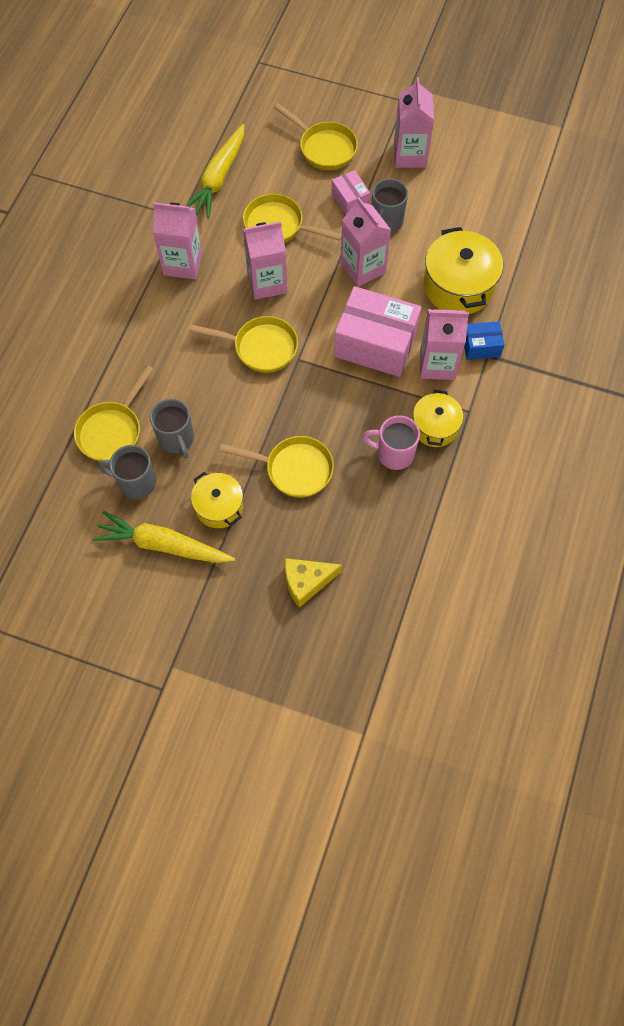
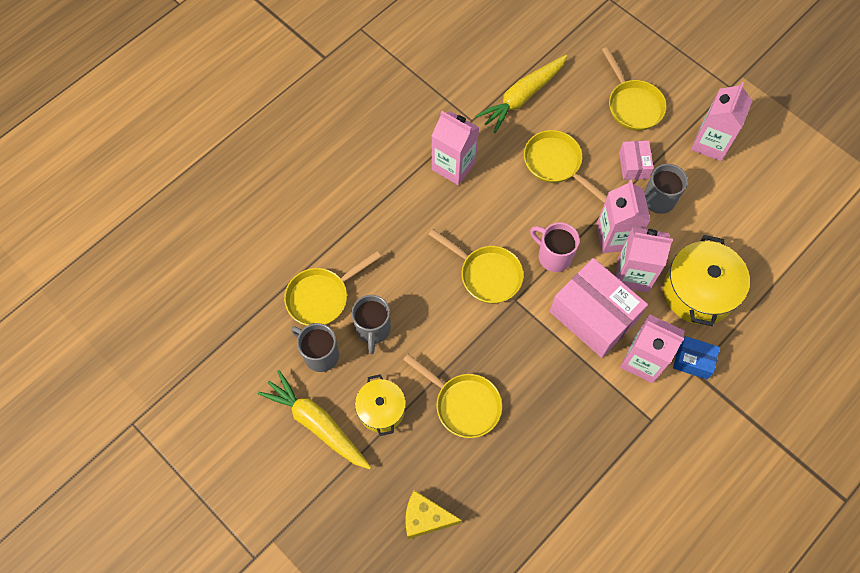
camera: 25 degrees right, 0 degrees up
pink carton [243,221,287,300] -> pink carton moved to [616,227,673,293]
pink mug [362,415,420,470] -> pink mug moved to [530,222,580,272]
yellow pot [413,390,463,447] -> none

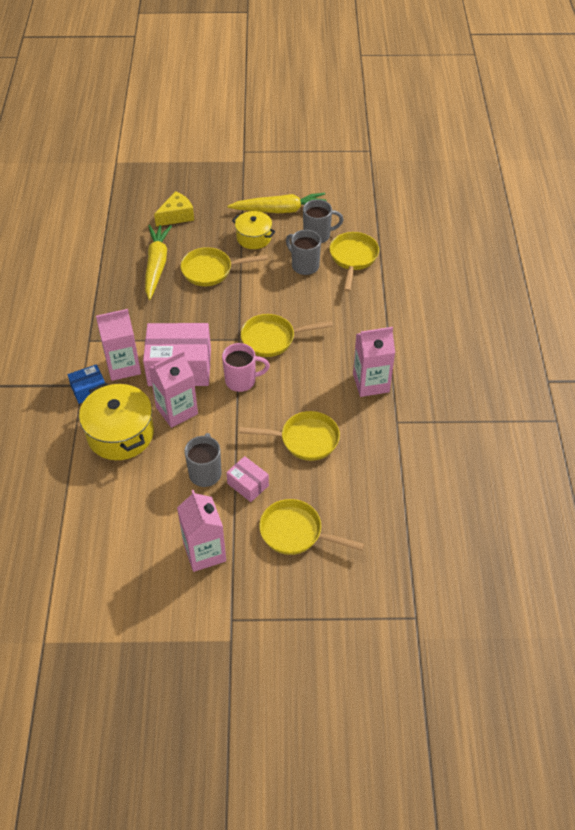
camera: 135 degrees right, 15 degrees down
yellow carrot [476,55,568,133] -> yellow carrot moved to [145,225,172,300]
pink carton [597,180,651,253] -> none

